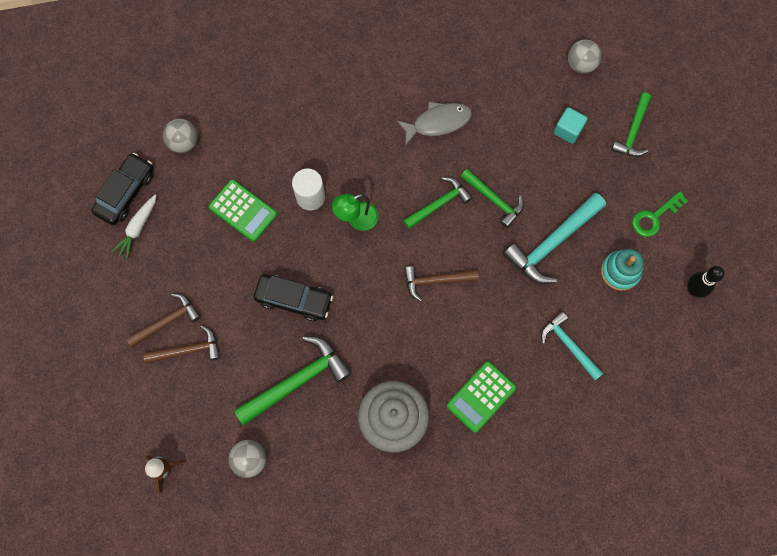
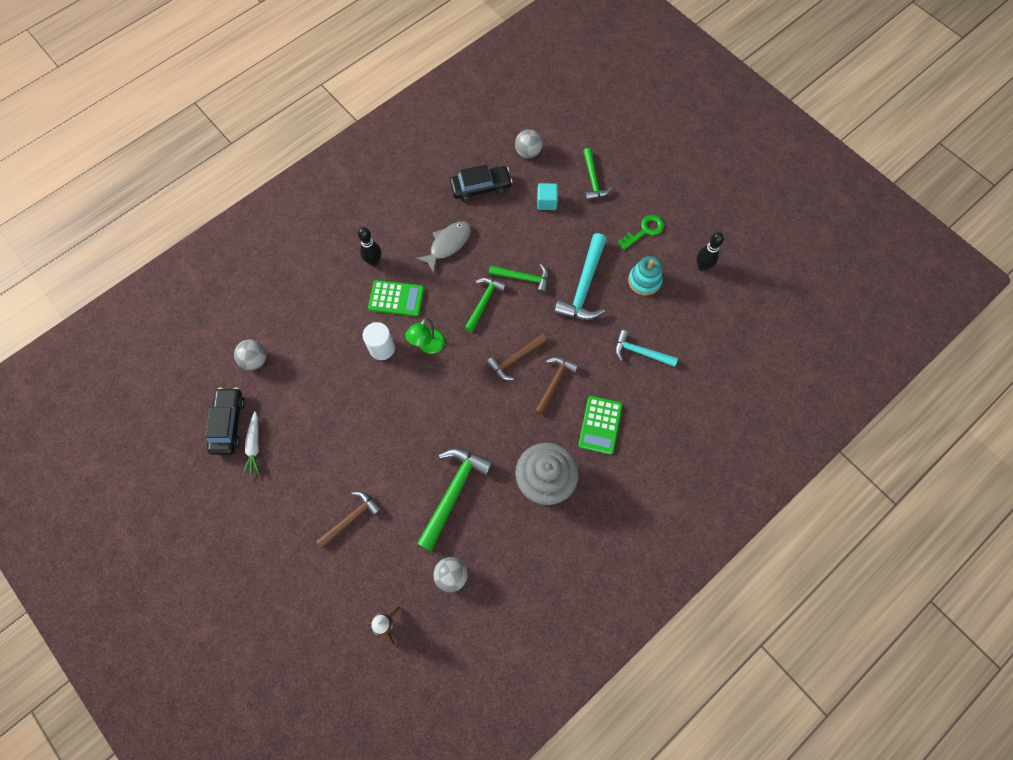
camera: 30 degrees left, 5 degrees down
brown hammer [126,293,201,347] -> brown hammer moved to [535,357,579,416]
green calculator [209,179,277,242] -> green calculator moved to [368,280,424,317]
black car [254,275,333,321] -> black car moved to [450,164,512,202]
green key [632,191,688,237] -> green key turned 150 degrees counterclockwise [618,215,664,250]
none -> black bowling pin [358,227,381,266]

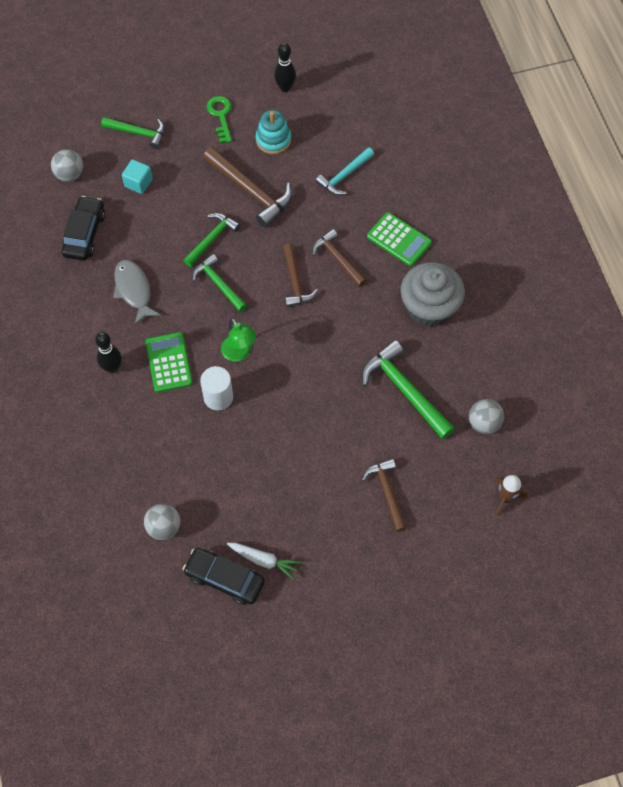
camera: 65 degrees left, 5 degrees down
green calculator [368,280,424,317] -> green calculator turned 45 degrees counterclockwise [146,332,193,392]
turquoise hammer [554,233,607,320] -> brown hammer [203,147,293,228]

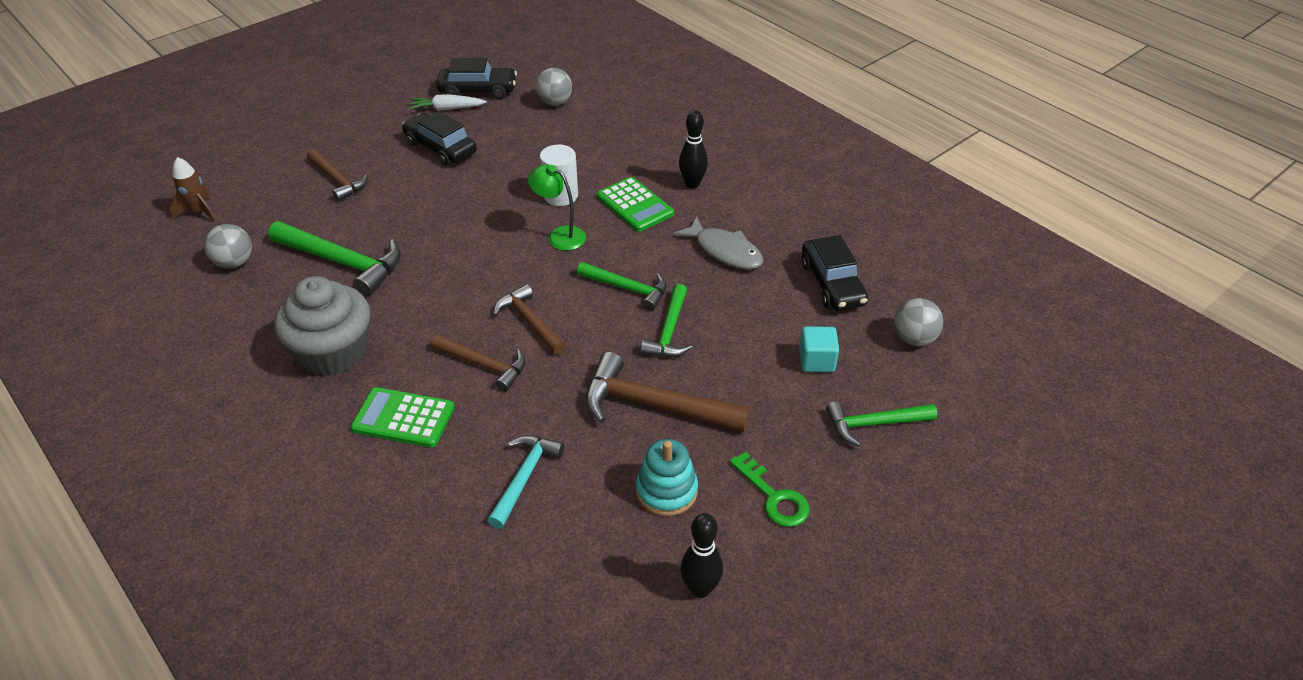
camera: 155 degrees right, 20 degrees down
none -> black car [402,111,477,166]

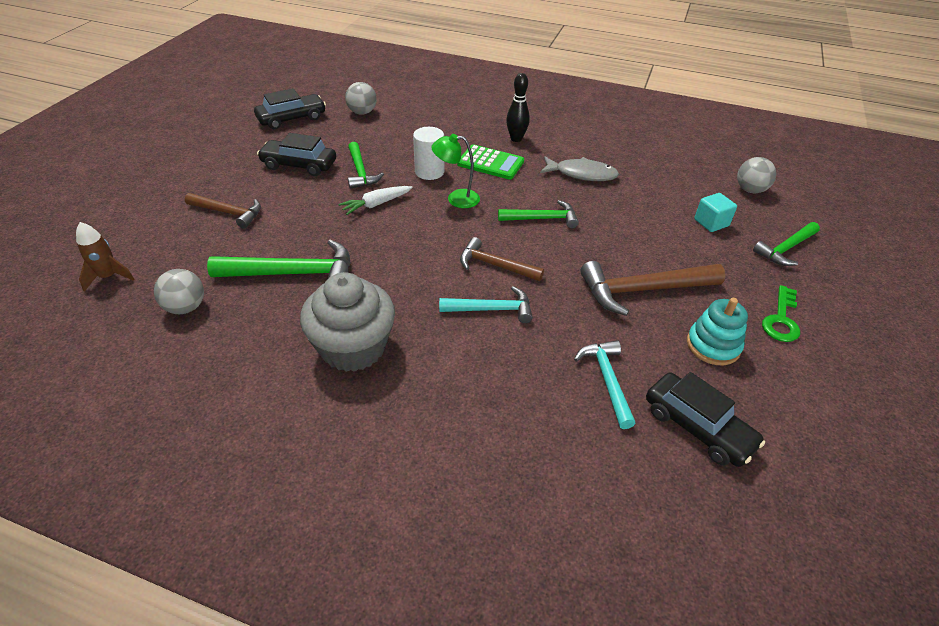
camera: 30 degrees left, 0 degrees up
green calculator [351,387,455,448] -> none
white carrot [408,94,487,111] -> white carrot moved to [338,186,413,215]
brown hammer [431,335,526,392] -> turquoise hammer [439,286,533,323]
green hammer [640,284,692,357] -> green hammer moved to [348,142,384,189]
black bowling pin [680,513,723,598] -> none
green key [729,451,810,527] -> green key turned 90 degrees clockwise [762,285,800,342]
black car [801,235,868,311] -> black car moved to [646,372,765,467]

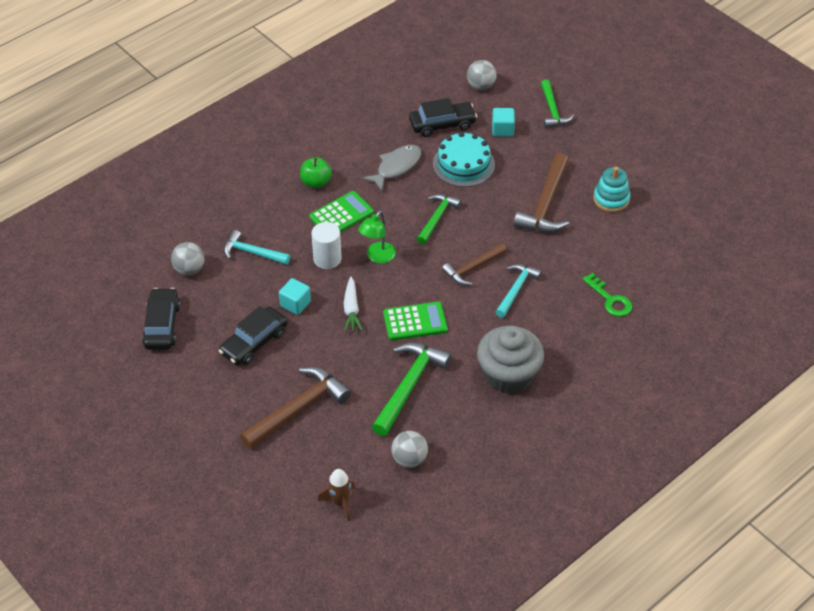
camera: 60 degrees left, 5 degrees up
brown hammer [185,193,261,228] -> brown hammer [240,367,351,449], size x1.58
green hammer [348,142,384,189] -> turquoise cube [279,278,311,315]
black bowling pin [506,73,530,142] -> green apple [300,157,332,188]
turquoise hammer [574,340,636,429] -> turquoise hammer moved to [224,230,290,265]
black car [646,372,765,467] -> black car moved to [409,98,477,137]
green key [762,285,800,342] -> green key moved to [583,273,632,317]
none -> green calculator [383,302,448,341]
none -> turquoise cake [433,132,495,187]

